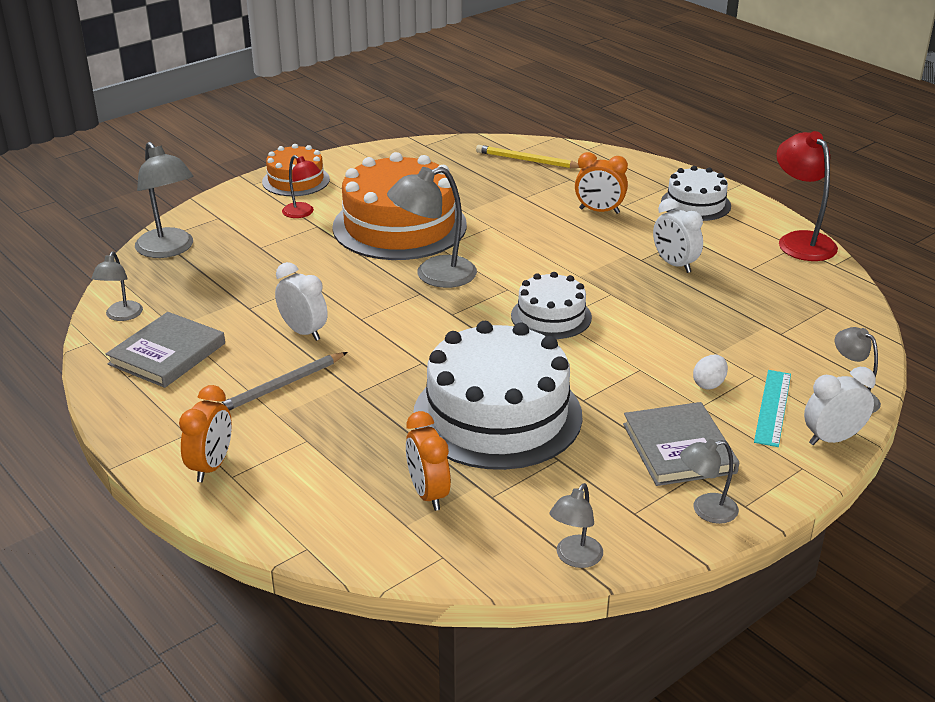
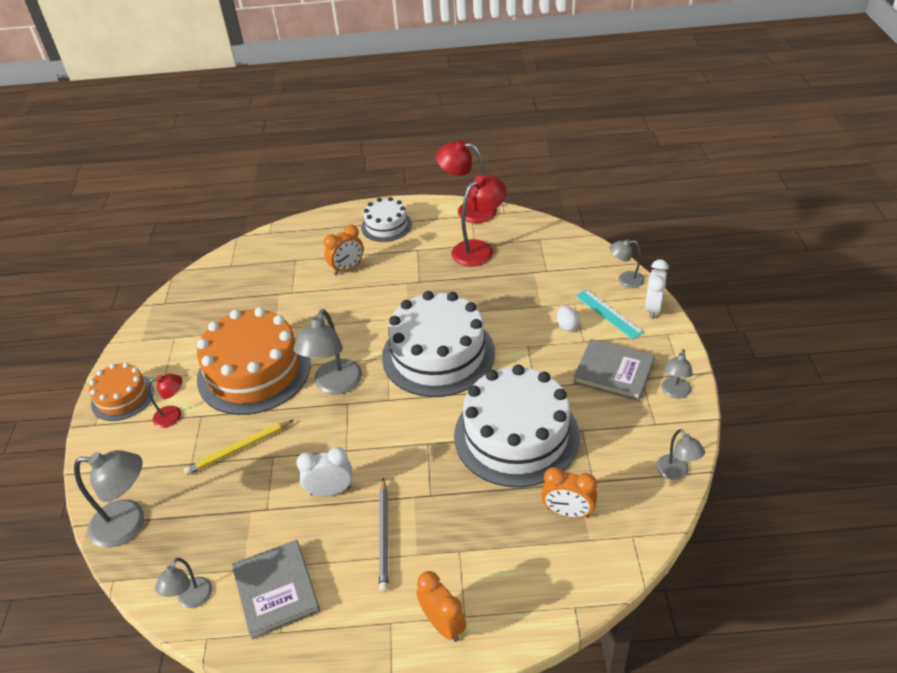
camera: 50 degrees left, 10 degrees up
grey lamp [91,251,143,321] -> grey lamp turned 60 degrees clockwise [155,558,212,608]
yellow pencil [476,145,579,168] -> yellow pencil moved to [183,420,294,475]
white cake [511,272,592,339] -> white cake [382,291,495,397], size x1.87
white clock [653,198,703,273] -> none
none -> red lamp [451,175,507,267]

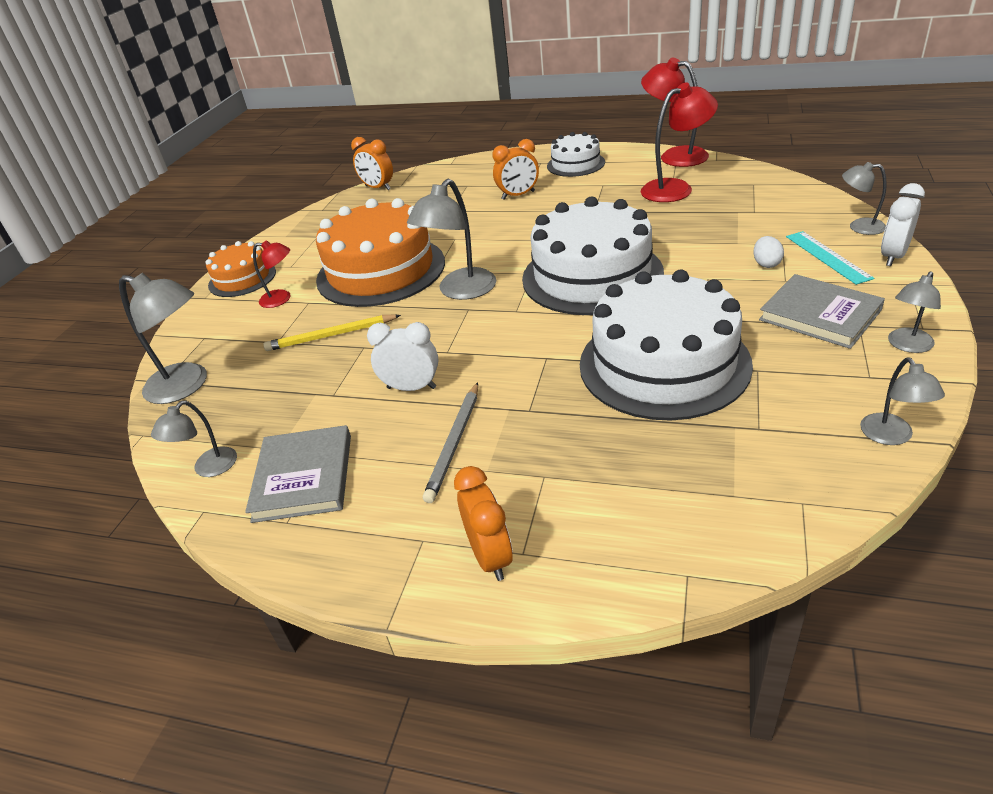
camera: 20 degrees right, 5 degrees down
orange clock [541,467,597,518] -> orange clock moved to [351,137,393,190]

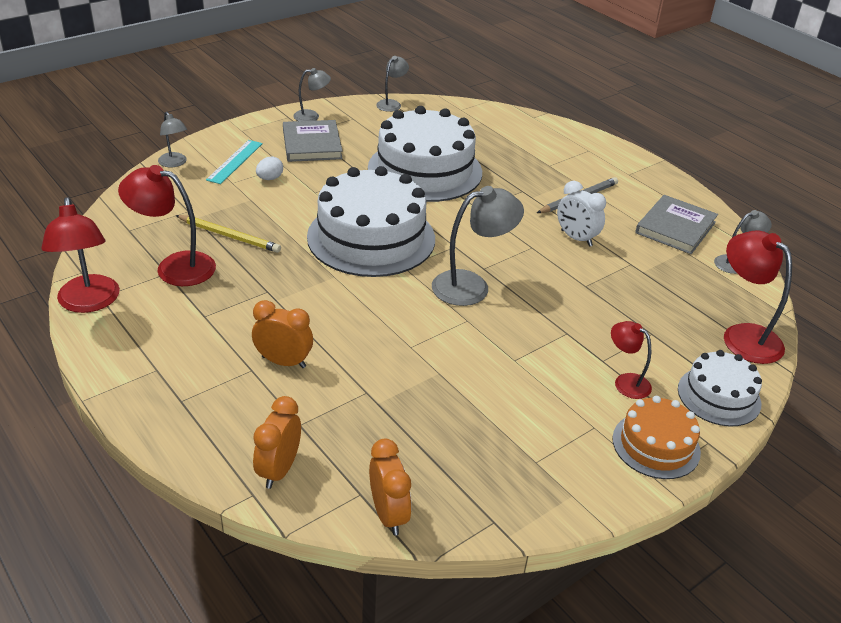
camera: 150 degrees left, 0 degrees up
grey lamp [119,273,207,404] -> red lamp [724,231,792,364]
yellow pencil [263,315,401,351] -> yellow pencil moved to [175,215,281,253]
orange cake [316,198,445,307] -> none
orange clock [454,466,513,581] -> orange clock moved to [253,396,301,489]
white cake [547,132,605,177] -> white cake moved to [678,350,762,426]
white clock [881,183,925,266] -> none

